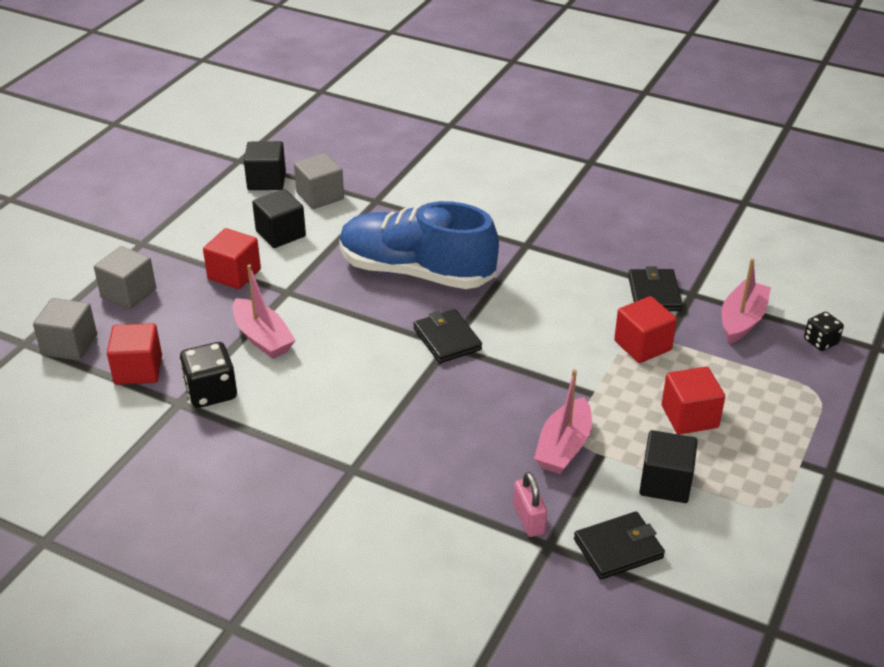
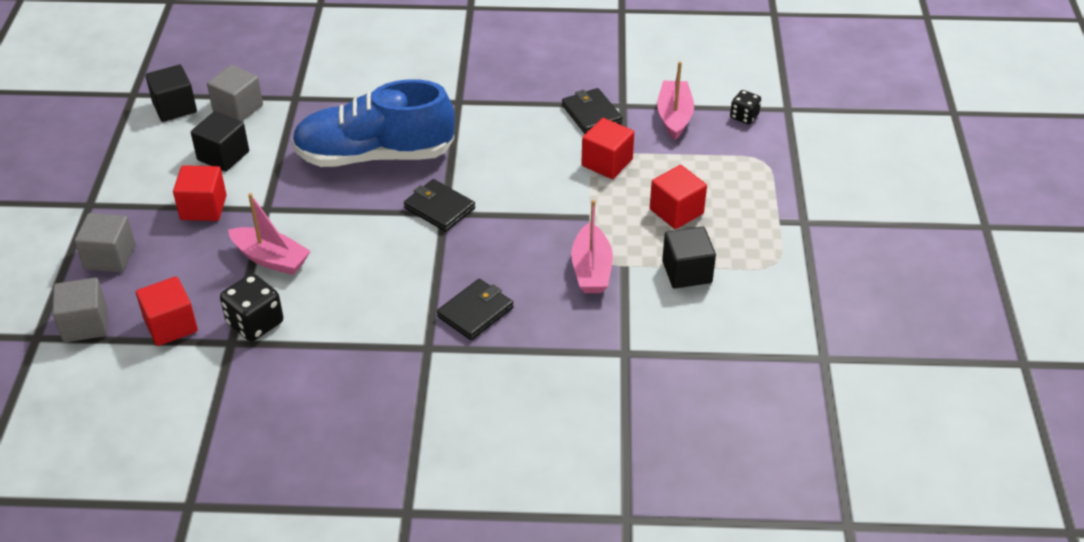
camera: 25 degrees left, 5 degrees up
pink padlock [513,472,547,537] -> none
black wallet [574,511,665,580] -> black wallet moved to [437,279,513,340]

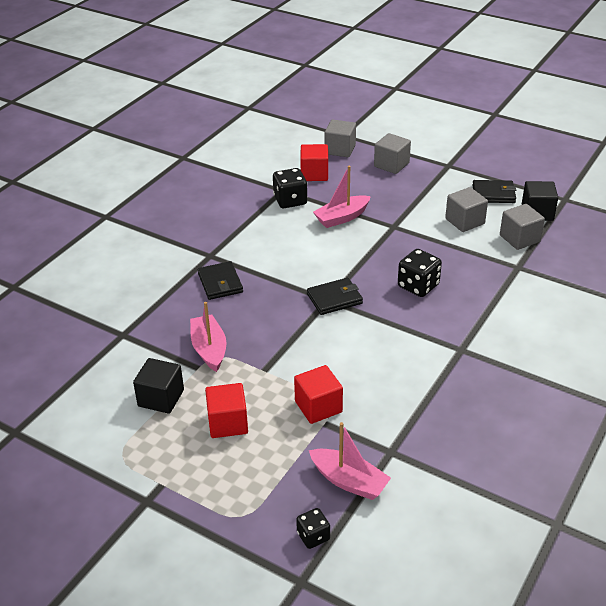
camera: 120 degrees right, 5 degrees down
red cube [173,165,227,221] -> none
black cube [191,111,249,172] -> grey cube [445,187,488,232]
blue shoe [292,79,455,167] -> black dice [398,249,442,297]
black wallet [562,88,622,134] -> black wallet moved to [472,180,516,203]
pink boat [571,200,613,293] -> pink boat turned 45 degrees clockwise [190,302,226,372]

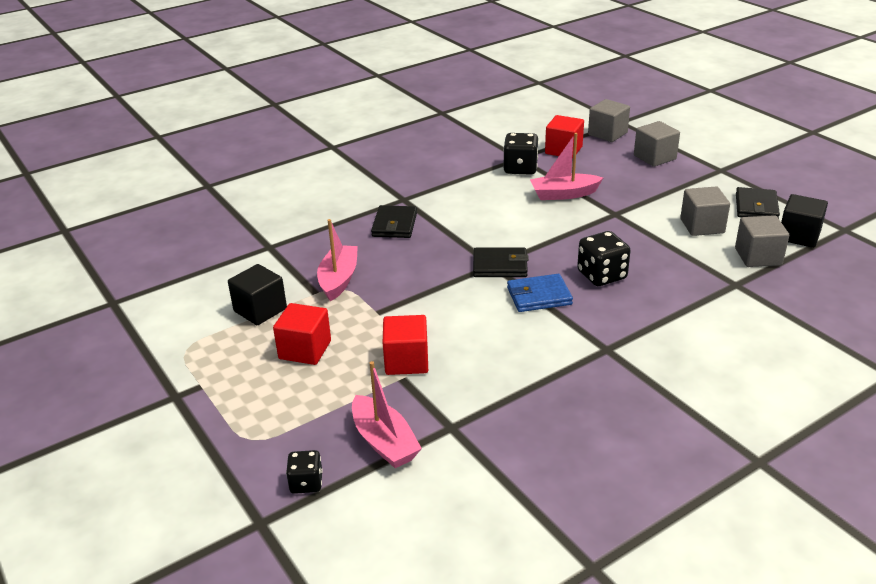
camera: 25 degrees right, 5 degrees down
black wallet [472,180,516,203] -> black wallet turned 75 degrees clockwise [736,187,780,219]
none -> blue wallet [507,274,573,312]

